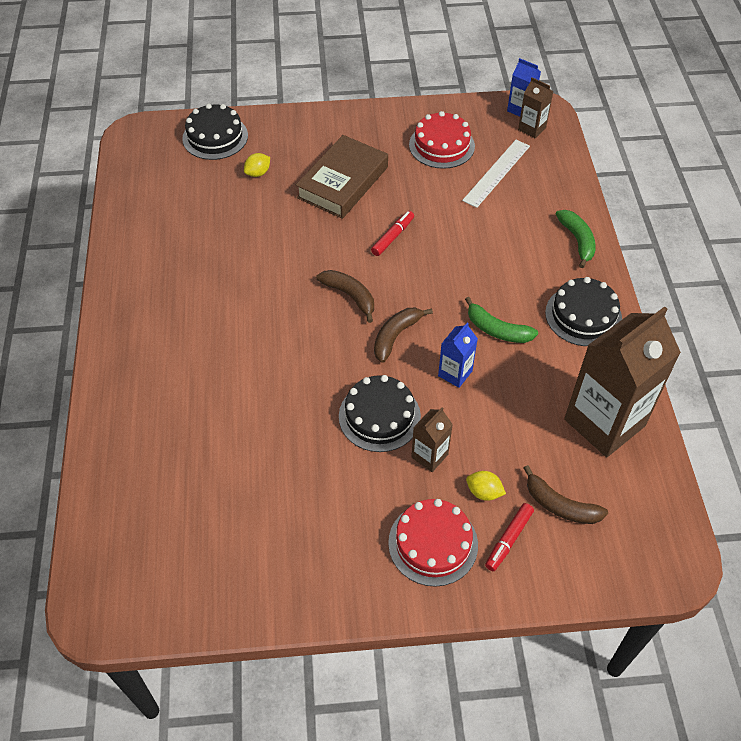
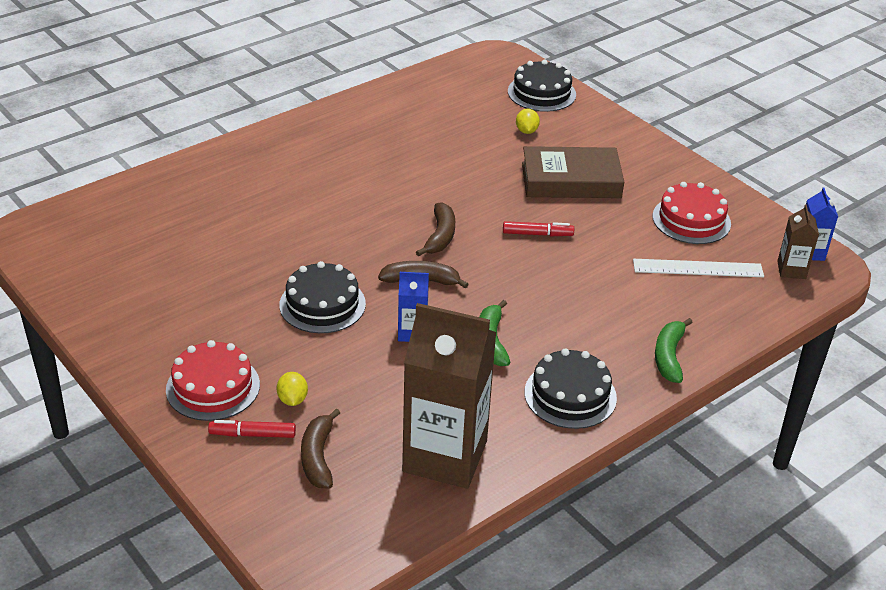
camera: 55 degrees right, 15 degrees down
yellow lemon [244,153,270,177] -> yellow lemon turned 75 degrees clockwise [516,109,540,134]
brown carton [411,407,453,472] -> none
green banana [556,210,596,268] -> green banana turned 150 degrees clockwise [655,318,693,383]

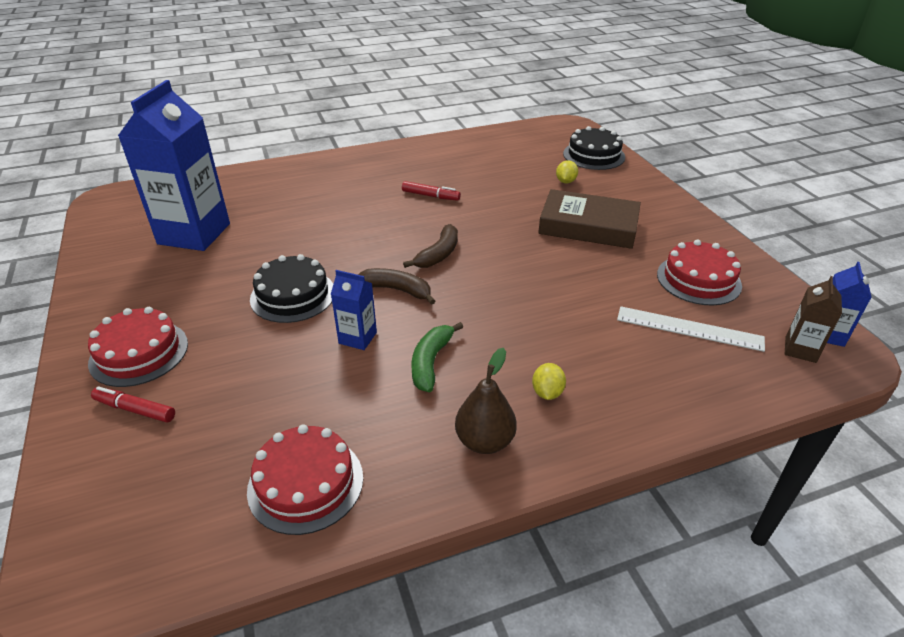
camera: 20 degrees right, 0 degrees up
yellow lemon [277,372,308,406] -> yellow lemon moved to [532,363,566,400]
brown banana [301,408,340,489] -> none
brown carton [402,303,496,489] -> red cake [247,424,363,535]
red marker [503,221,574,236] -> red marker moved to [402,181,461,201]
black cake [525,348,617,429] -> brown pear [455,348,517,454]
green banana [655,318,693,383] -> none
none -> blue carton [118,80,230,251]

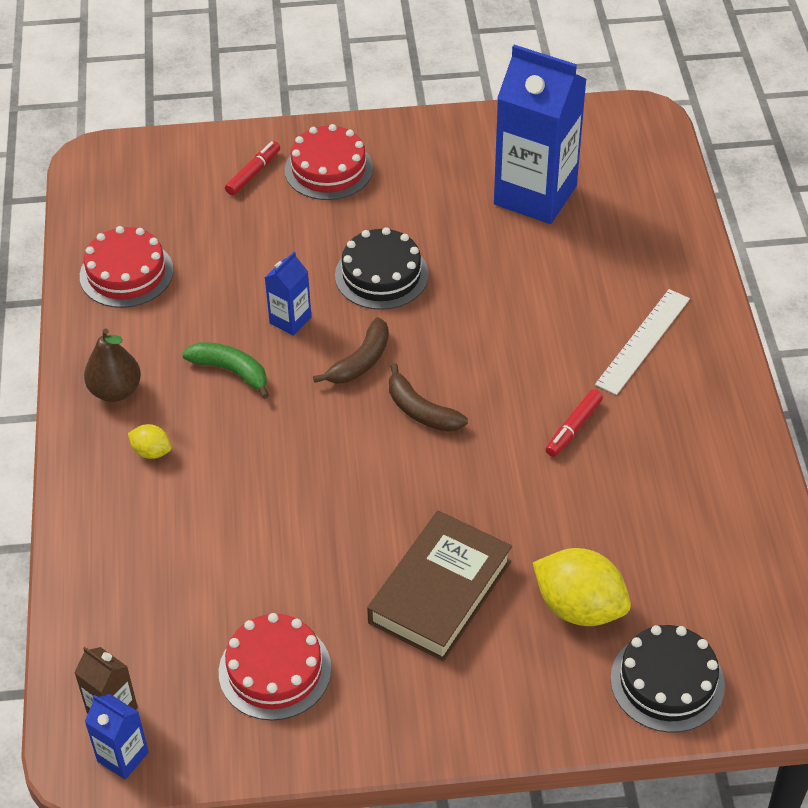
camera: 105 degrees right, 10 degrees up
yellow lemon [556,160,578,183] -> yellow lemon [533,548,631,626], size x2.04
white ruler [617,306,765,352] -> white ruler moved to [595,289,690,395]

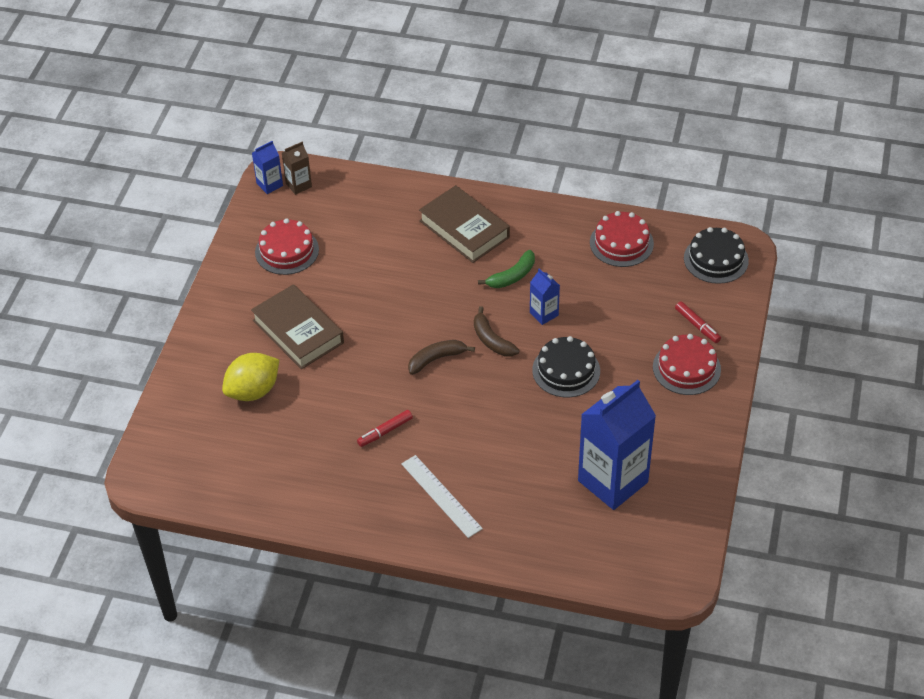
camera: 110 degrees right, 0 degrees up
brown pear [84,328,141,402] -> none
yellow lemon [128,424,171,459] -> brown book [419,185,510,263]
red marker [546,389,603,457] -> red marker turned 90 degrees counterclockwise [357,410,413,447]
black cake [610,625,725,733] -> black cake moved to [684,227,749,284]

